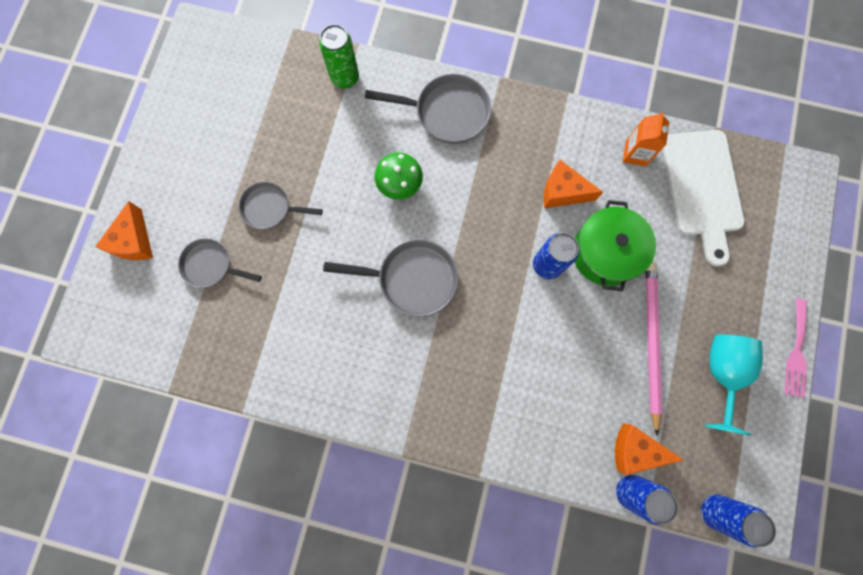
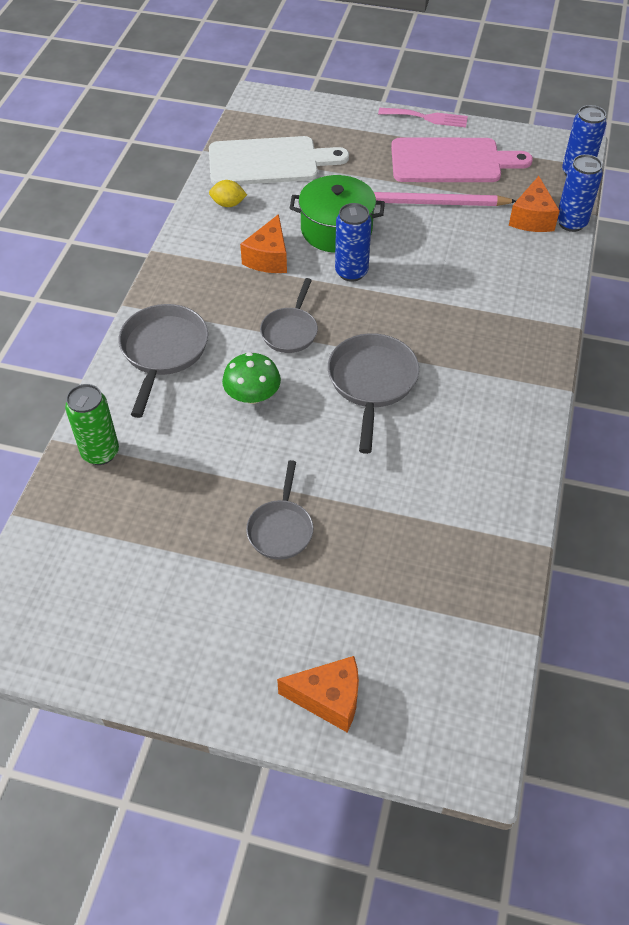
camera: 90 degrees left, 25 degrees down
grey pan [178,238,262,288] -> grey pan moved to [260,278,318,353]
orange carton [623,112,669,167] -> yellow lemon [209,180,247,207]
turquoise goblet [705,334,763,436] -> pink cutting board [391,138,533,182]

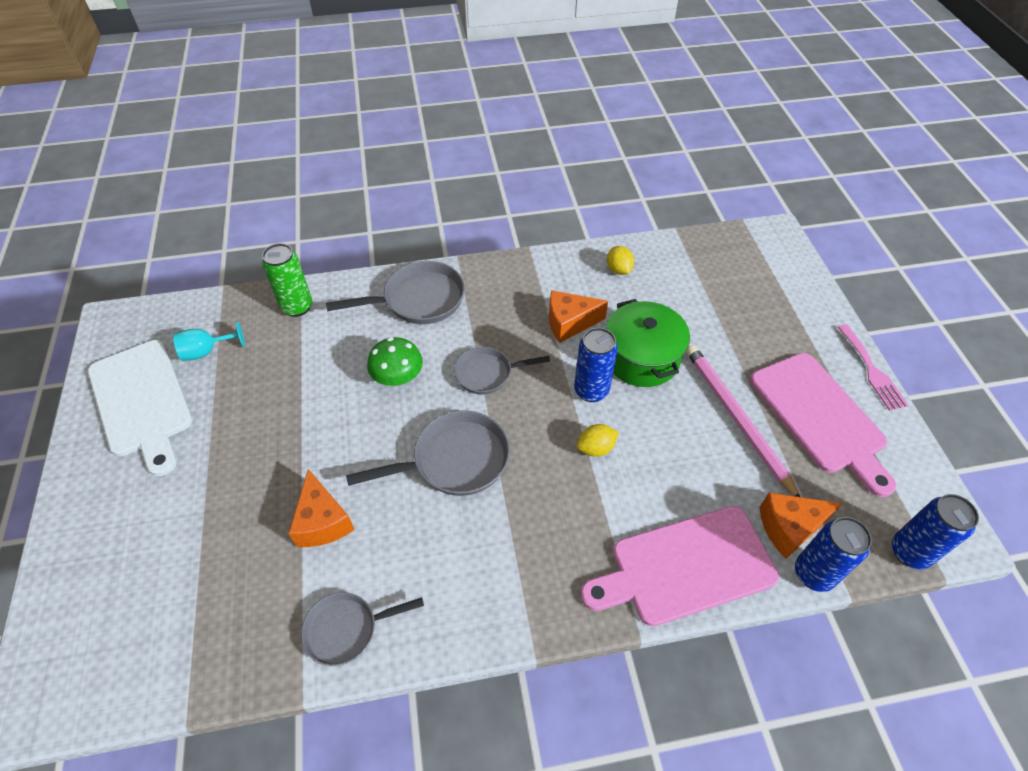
camera: 65 degrees right, 0 degrees up
white cutting board [209,136,349,185] -> white cutting board moved to [88,340,193,476]
grey pan [246,460,314,560] -> grey pan moved to [301,592,424,666]
orange cheese [277,656,359,732] -> orange cheese moved to [288,469,355,547]
none -> turquoise goblet [173,321,245,361]
none -> yellow lemon [577,424,619,456]
none -> pink cutting board [581,506,779,626]

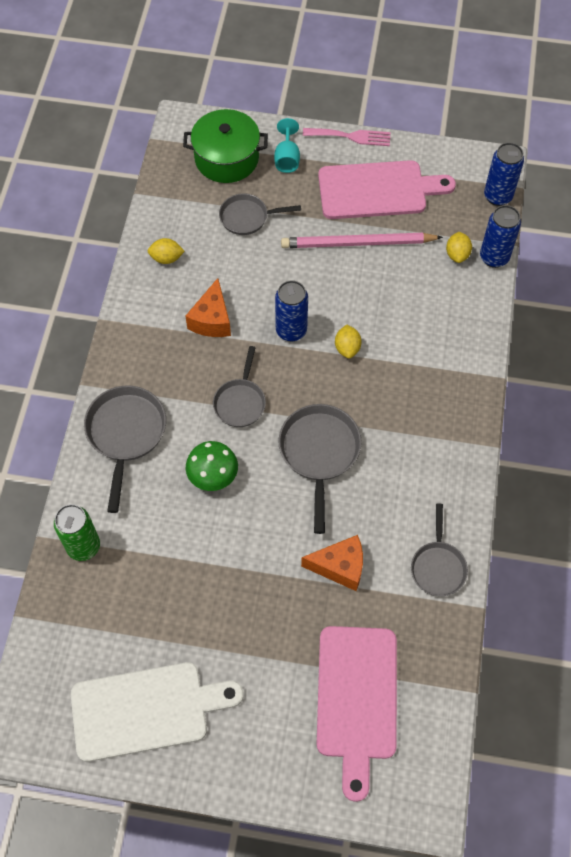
camera: 70 degrees left, 10 degrees up
turquoise goblet [173,321,245,361] -> turquoise goblet moved to [274,118,300,173]
pink cutting board [581,506,779,626] -> pink cutting board moved to [317,626,397,802]
green pot [606,299,690,387] -> green pot moved to [183,109,268,183]
orange cheese [760,492,842,559] -> yellow lemon [446,232,472,263]
none -> grey pan [219,194,301,235]

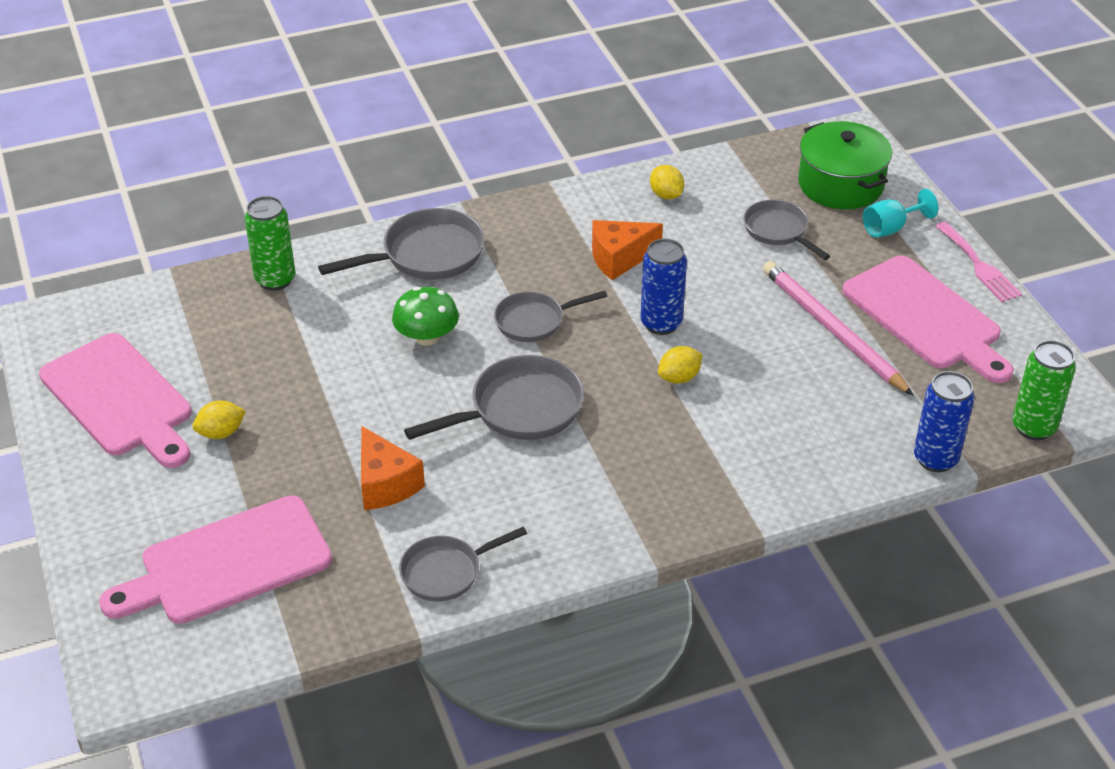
camera: 60 degrees right, 20 degrees down
white cutting board [71,662,244,762] -> pink cutting board [39,333,192,468]
yellow lemon [446,232,472,263] -> yellow lemon moved to [193,401,246,439]
blue can [484,143,524,206] -> green can [1012,340,1076,440]

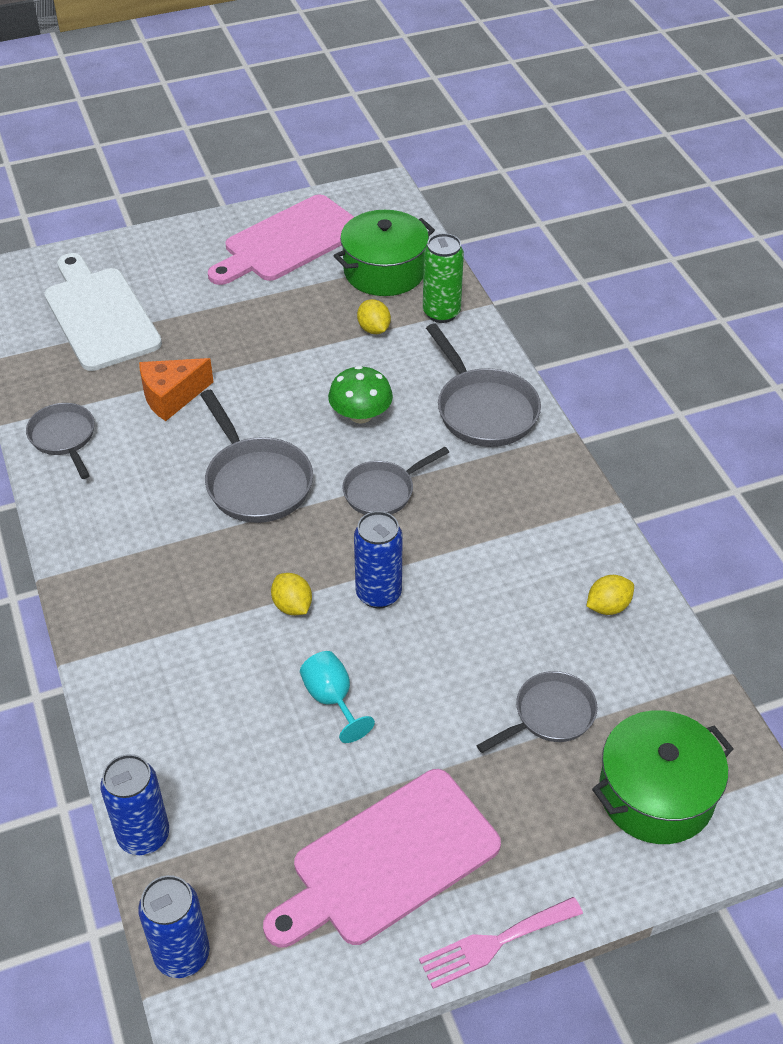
camera: 90 degrees right, 5 degrees up
pink cutting board [99,495,332,624] -> white cutting board [45,253,162,371]
yellow lemon [193,401,246,439] -> yellow lemon moved to [357,299,391,334]
grey pan [494,291,607,342] -> grey pan turned 105 degrees counterclockwise [342,447,449,515]
orange cheese [592,220,663,280] -> none
pink pencil [763,261,914,396] -> none
turquoise goblet [863,189,938,238] -> turquoise goblet moved to [300,651,375,743]
green can [1012,340,1076,440] -> blue can [138,875,210,978]
none -> green pot [334,210,435,296]

